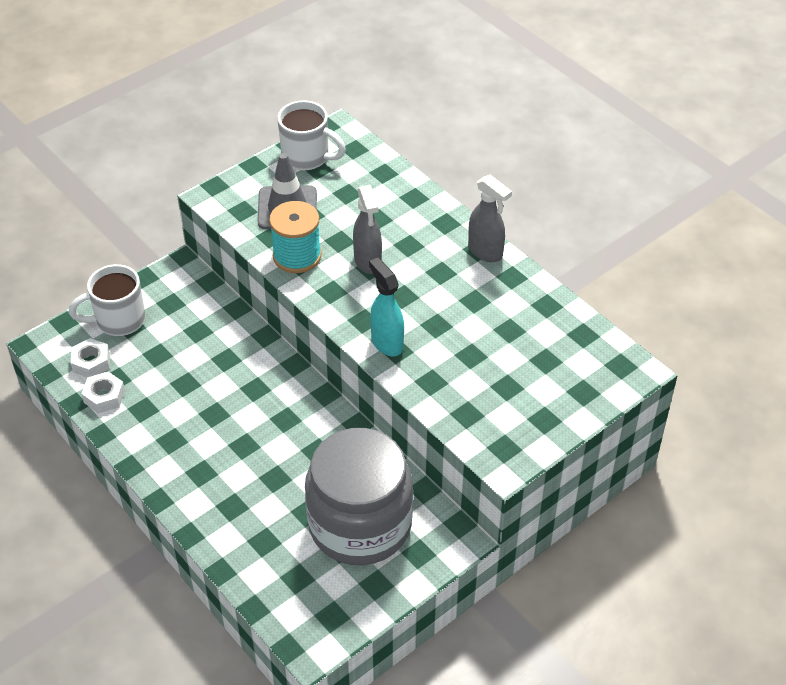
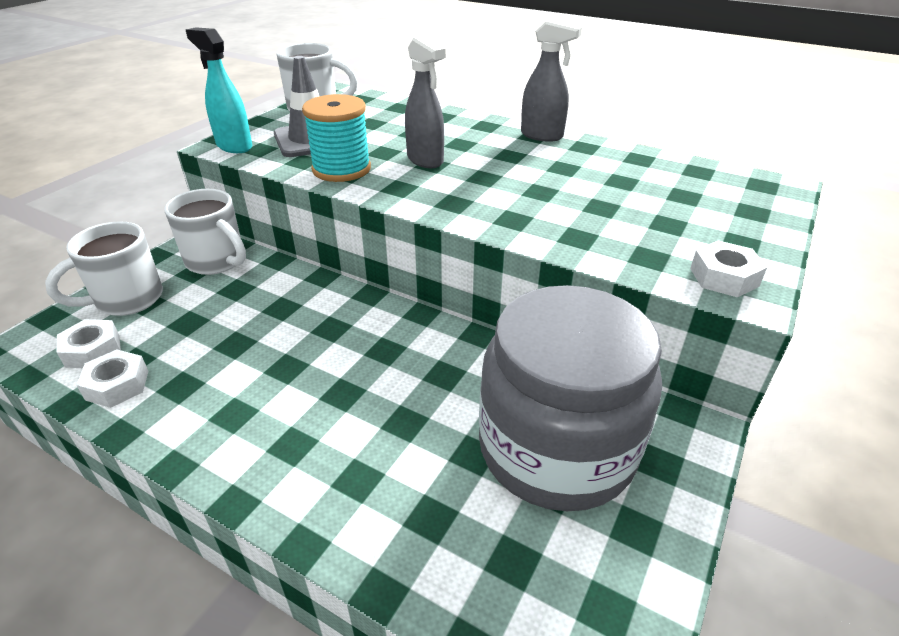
camera: 20 degrees left, 10 degrees down
turquoise spray bottle [369,258,404,356] -> turquoise spray bottle moved to [186,27,252,153]
none -> white mug [164,189,246,275]
none -> white nut [690,241,767,297]

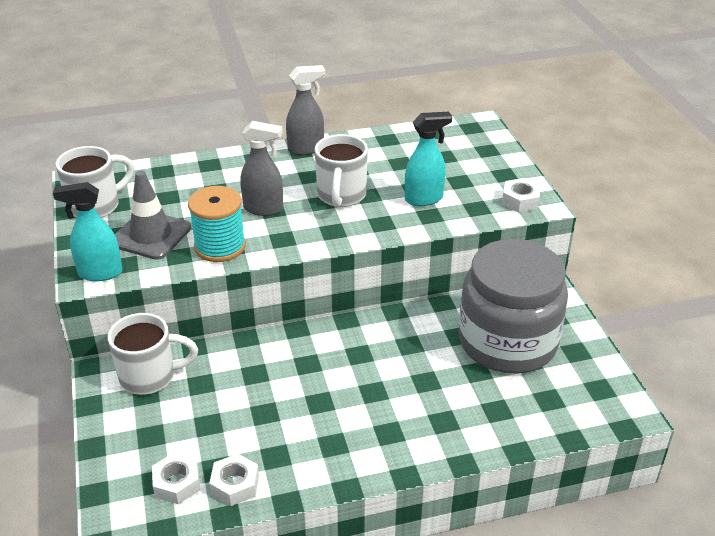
camera: 45 degrees left, 0 degrees up
white mug [45,222,163,316] -> white mug moved to [315,134,368,208]
none -> turquoise spray bottle [405,112,452,206]

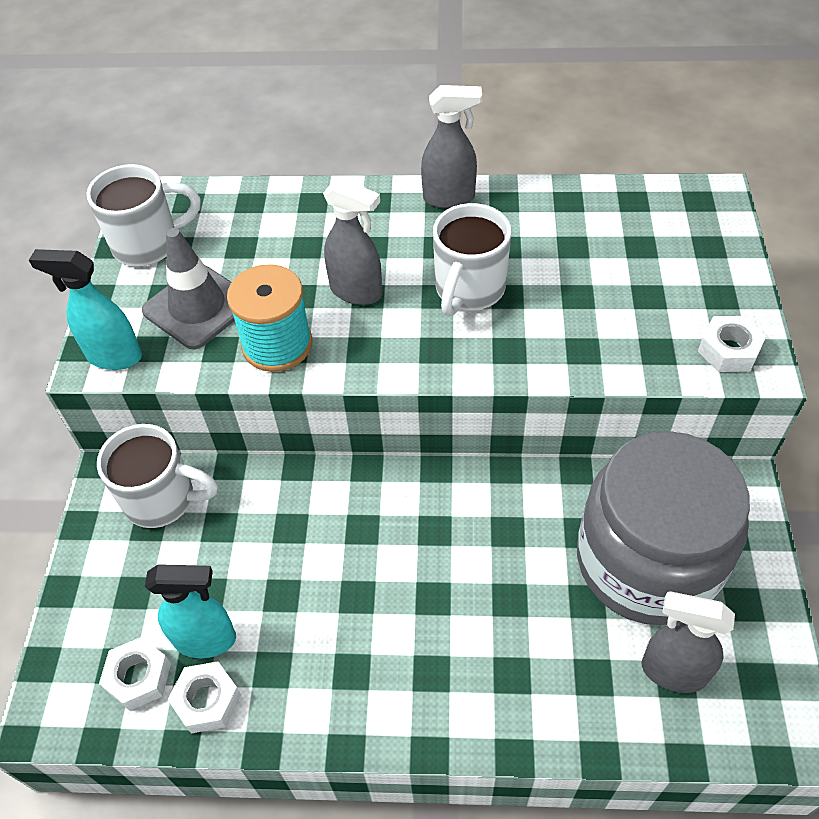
camera: 20 degrees right, 15 degrees up
turquoise spray bottle [405,112,452,206] -> turquoise spray bottle moved to [145,564,236,658]
none -> grey spray bottle [642,591,735,693]

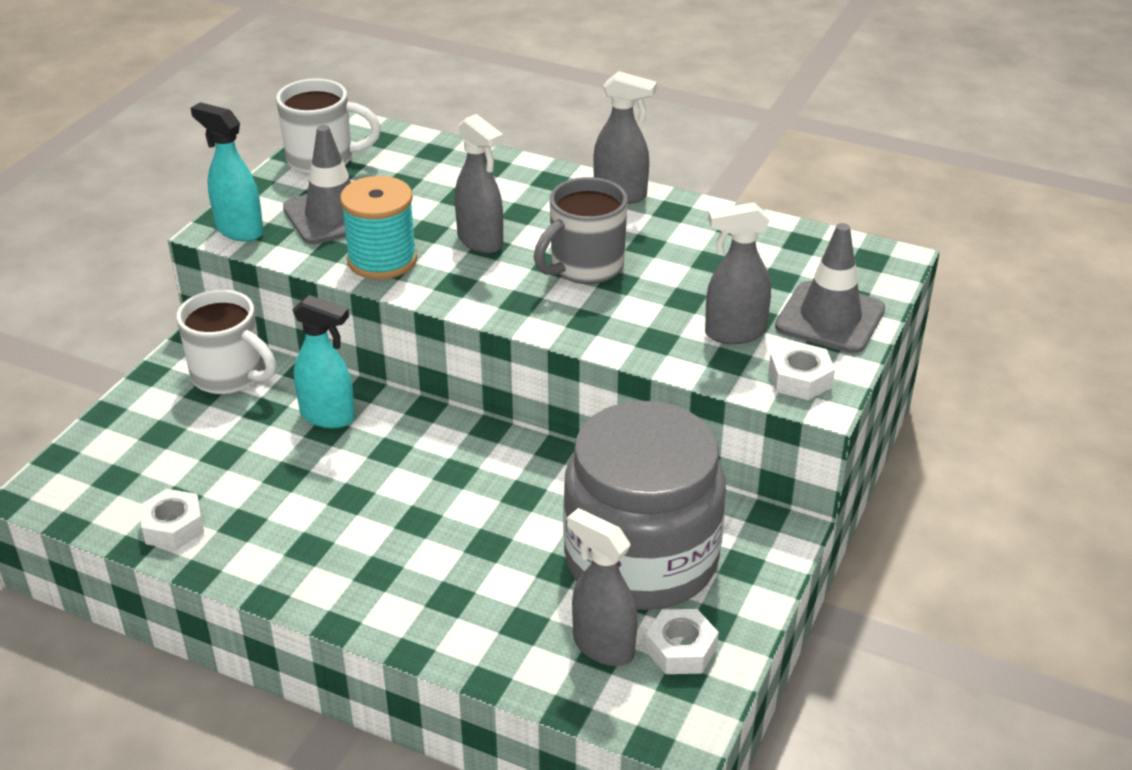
camera: 20 degrees right, 15 degrees down
white nut [99,637,171,711] -> white nut moved to [645,609,719,674]
turquoise spray bottle [145,564,236,658] -> turquoise spray bottle moved to [292,295,355,428]
white mug [433,203,511,316] -> grey mug [534,177,628,284]
none -> grey spray bottle [705,202,771,344]
none -> grey traffic cone [775,223,885,353]

